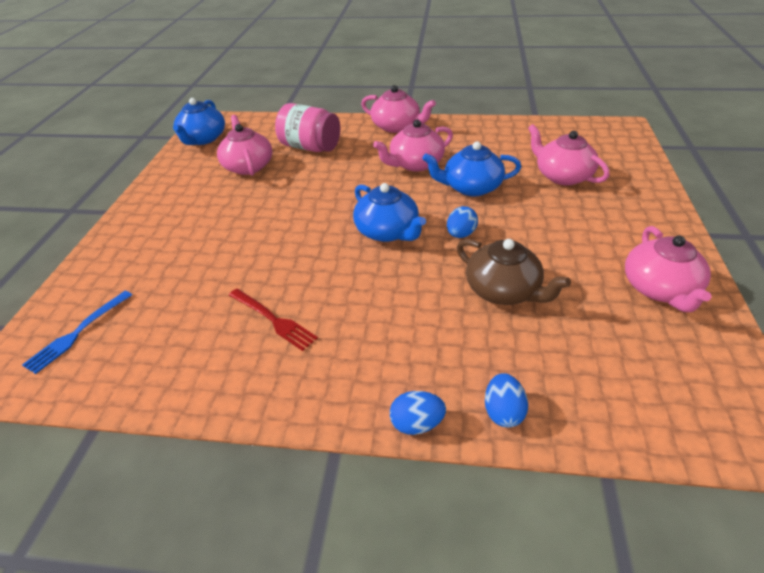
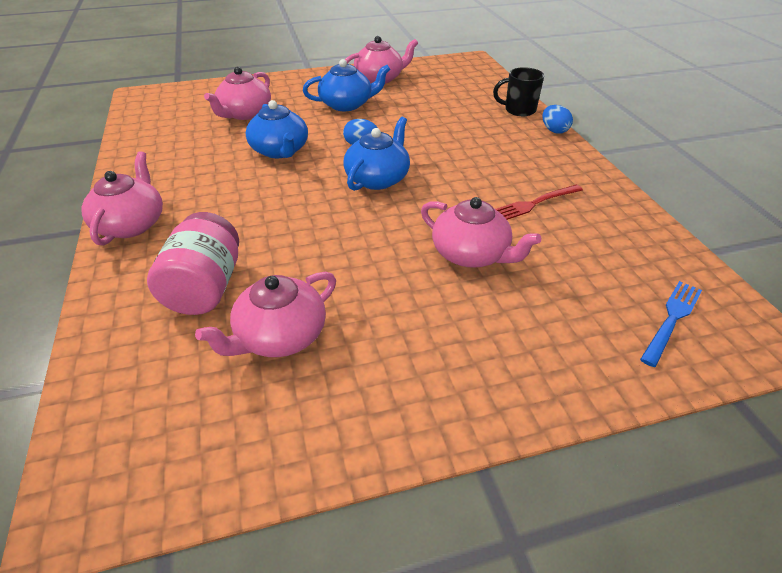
camera: 115 degrees left, 0 degrees up
blue fork [22,291,132,374] -> blue fork turned 60 degrees counterclockwise [640,281,702,367]
blue teapot [173,98,225,145] -> blue teapot moved to [303,59,391,111]
red fork [229,289,318,351] -> red fork turned 135 degrees counterclockwise [496,185,583,220]
pink teapot [373,120,453,172] -> pink teapot moved to [421,197,541,268]
brown teapot [457,239,571,305] -> none
blue egg [485,373,528,427] -> black mug [493,67,544,116]

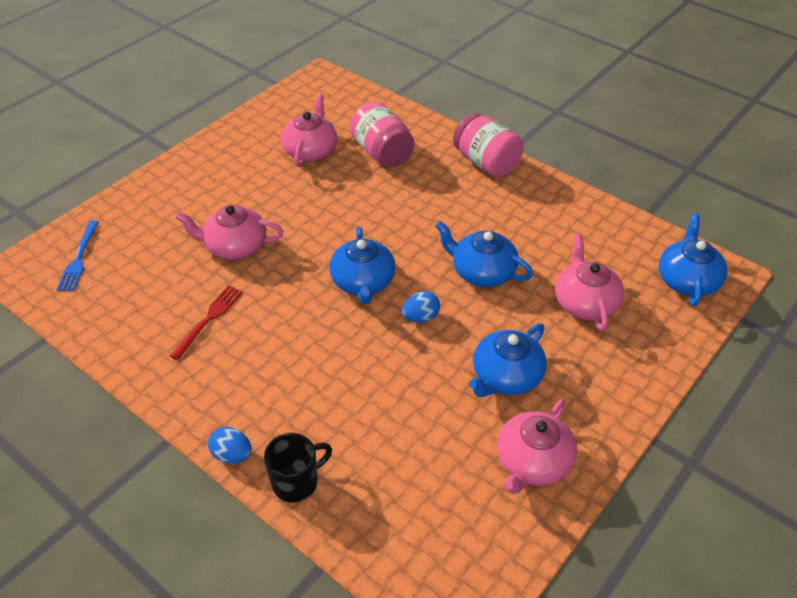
camera: 145 degrees right, 5 degrees up
pink teapot [81,151,163,245] -> pink jar [453,113,523,178]
none -> blue teapot [659,213,728,306]

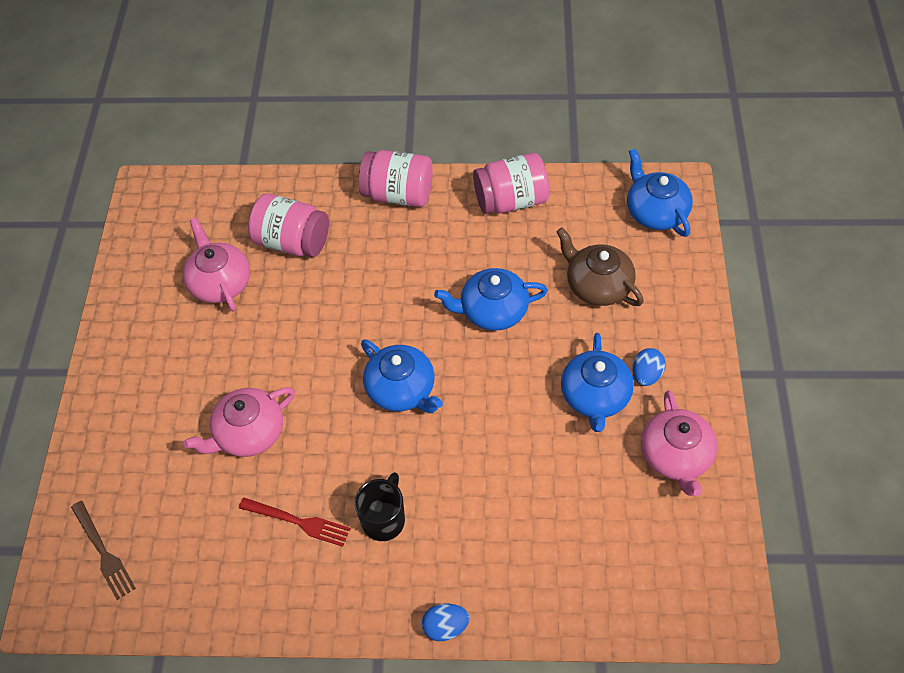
camera: 35 degrees left, 10 degrees up
blue fork [56,220,99,291] -> brown fork [71,501,136,600]
red fork [169,285,243,360] -> red fork turned 120 degrees clockwise [239,498,351,547]
black mug [264,433,332,502] -> black mug moved to [354,472,405,541]
blue egg [402,291,440,323] -> blue egg moved to [632,348,666,386]
pink teapot [555,234,624,331] -> brown teapot [556,227,644,306]
none -> pink jar [473,153,549,214]

